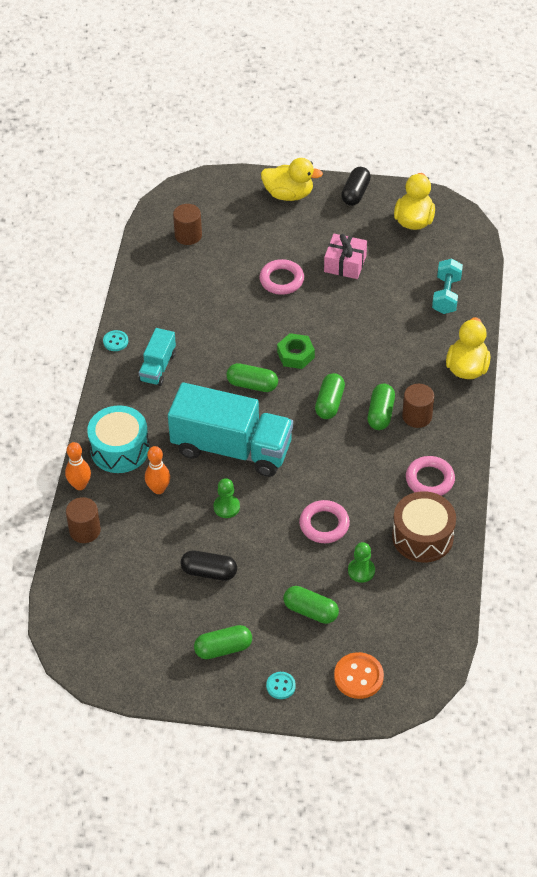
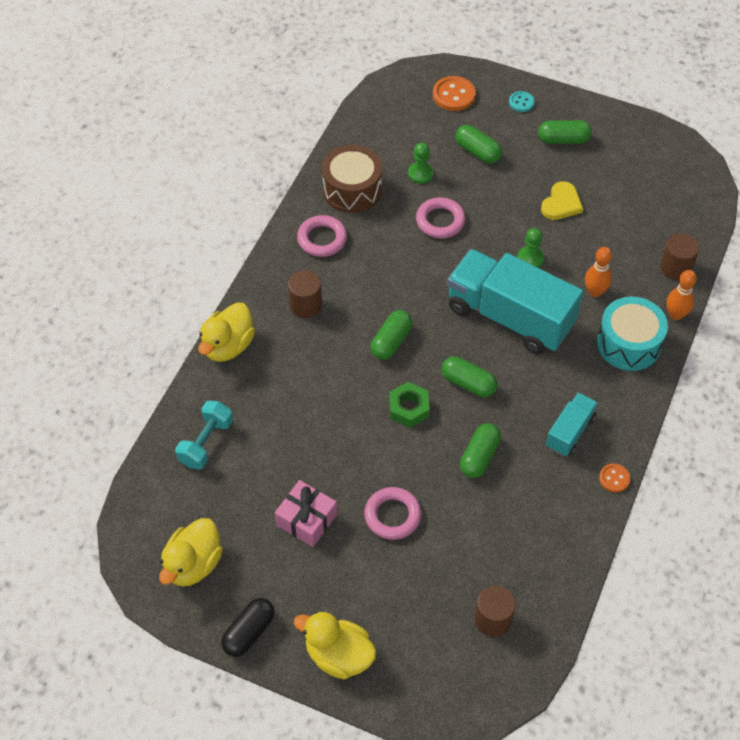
camera: 165 degrees left, 5 degrees up
turquoise button [103,330,128,351] -> orange button [599,464,630,492]
black capsule [180,550,237,581] -> yellow heart [541,181,583,220]
green capsule [367,384,395,430] -> green capsule moved to [460,423,501,478]

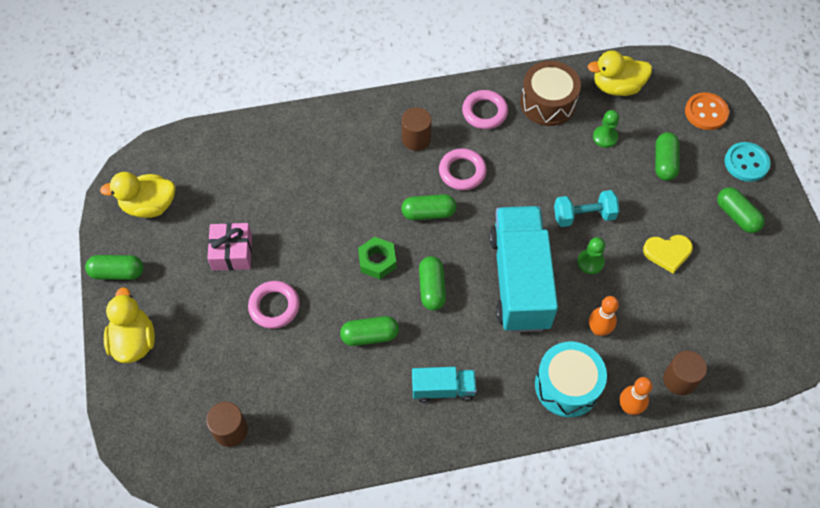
camera: 55 degrees right, 5 degrees up
turquoise dumbbell [175,401,233,469] -> turquoise dumbbell moved to [554,190,620,227]
yellow duck [198,302,255,362] -> yellow duck moved to [587,50,652,96]
black capsule [221,598,275,657] -> green capsule [85,255,144,280]
pink ring [416,197,466,238] -> pink ring moved to [439,148,487,190]
turquoise button [509,91,535,112] -> turquoise button [725,142,771,182], size x1.69
orange button [599,464,630,492] -> none

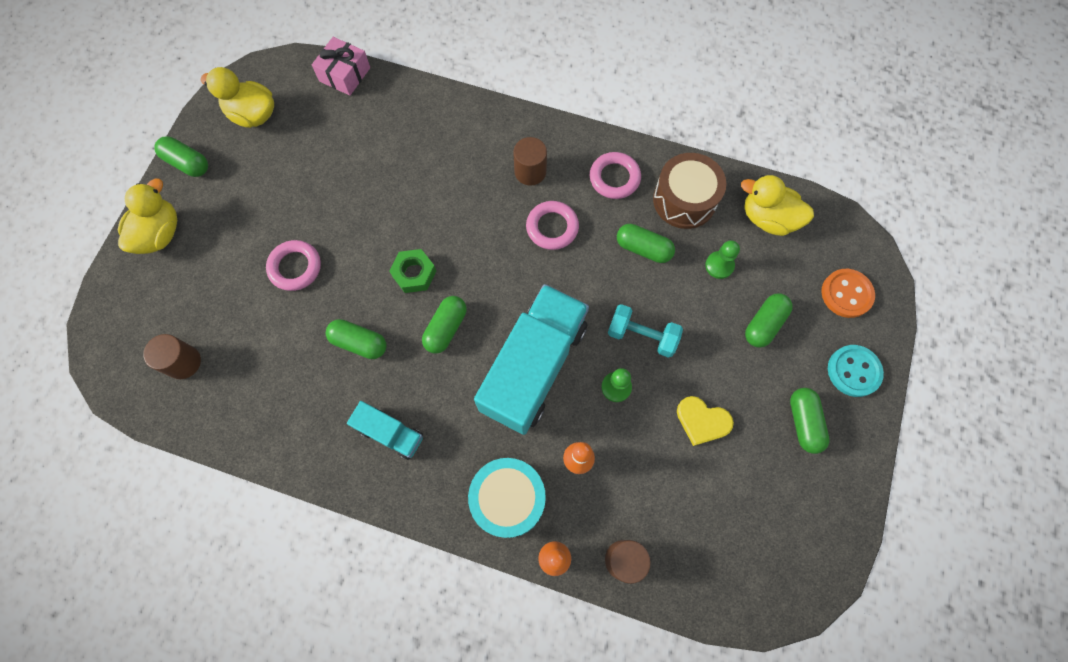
camera: 30 degrees right, 10 degrees up
pink gift [207,223,252,271] -> pink gift moved to [312,37,370,96]
green capsule [401,194,456,220] -> green capsule moved to [617,224,675,263]

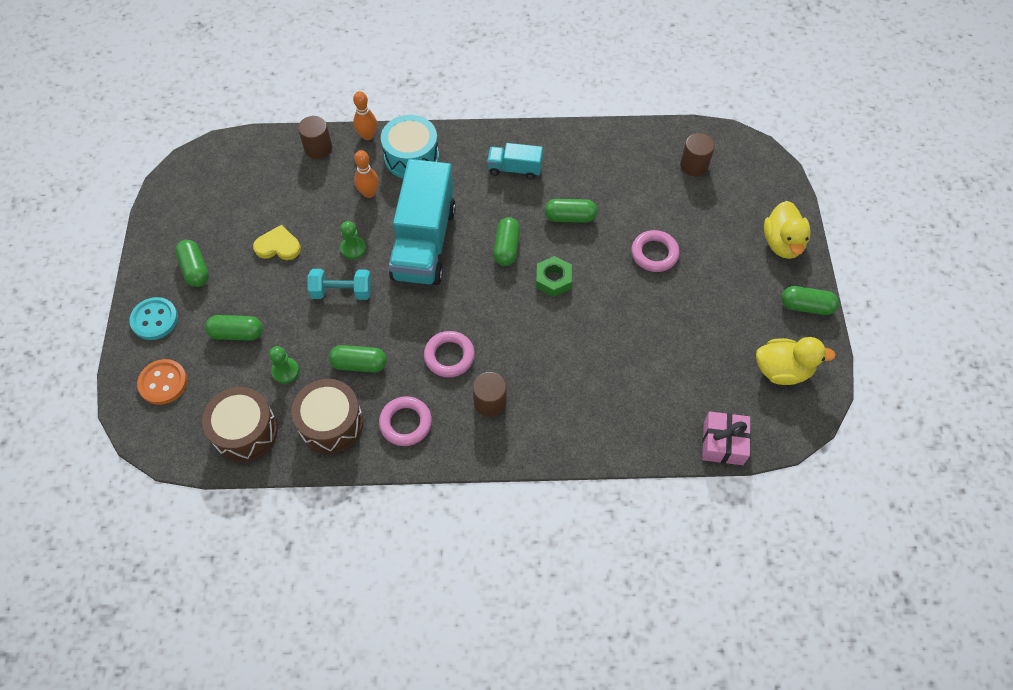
camera: 160 degrees right, 10 degrees down
yellow duck [741,175,814,236] -> brown drum [202,387,278,462]
green capsule [745,293,793,348] -> green capsule turned 75 degrees clockwise [205,315,263,341]

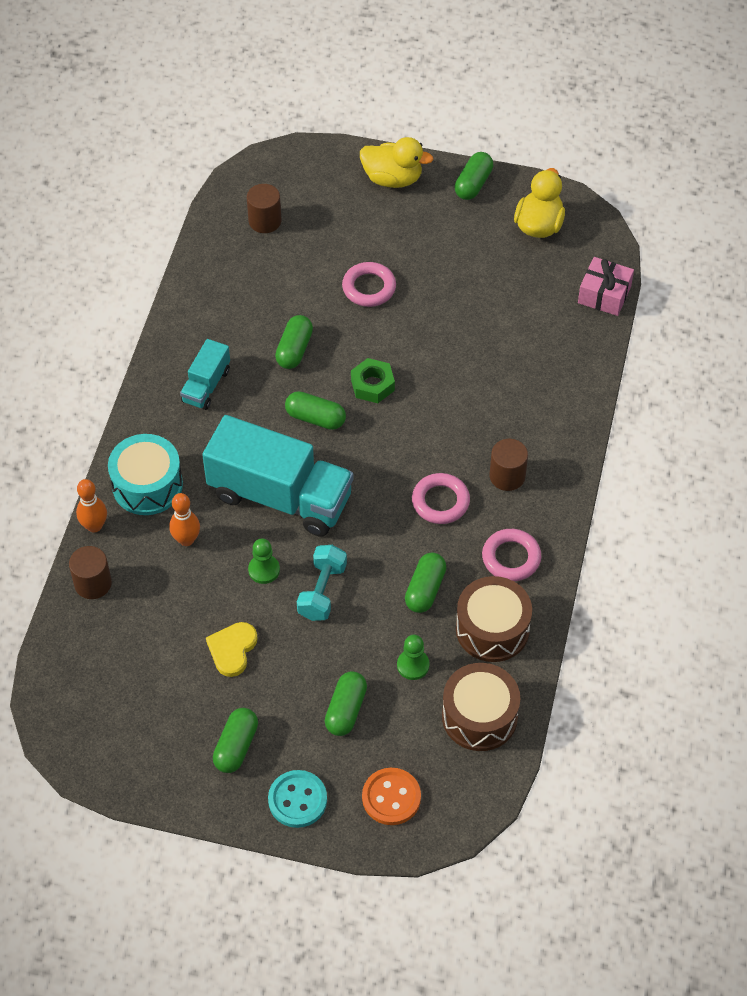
camera: 75 degrees left, 5 degrees down
green capsule [175,240,209,287] -> green capsule turned 60 degrees counterclockwise [213,708,258,773]

